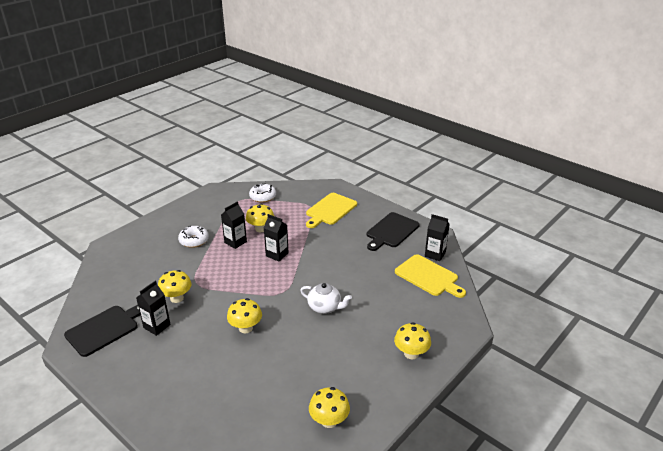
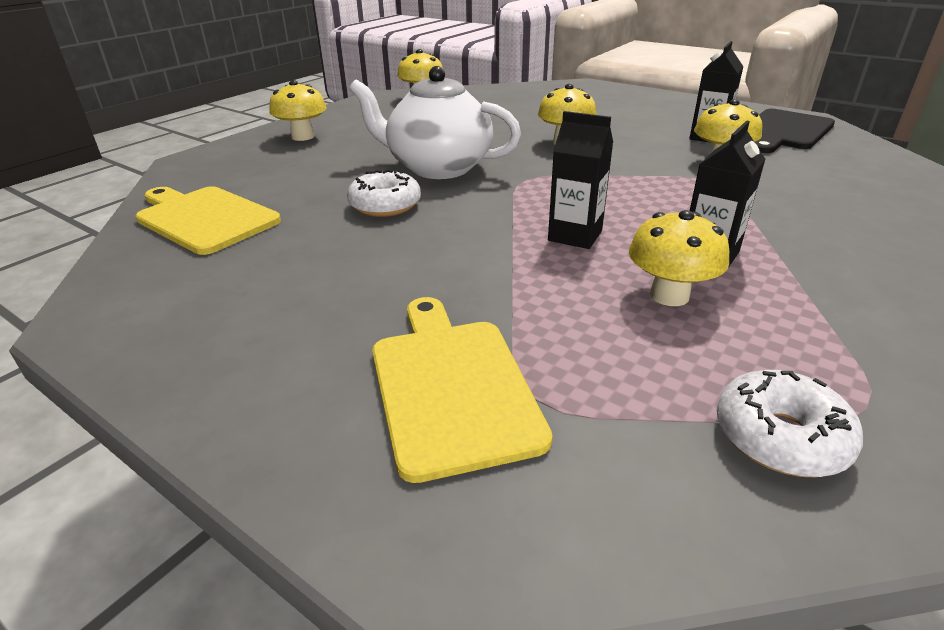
camera: 175 degrees right, 0 degrees up
white donut [178,226,209,248] -> white donut moved to [347,169,421,217]
white teapot [300,283,352,314] -> white teapot [349,66,521,179], size x1.67
yellow cutting board [306,193,357,228] -> yellow cutting board turned 45 degrees counterclockwise [372,297,553,483]
black cutting board [367,212,420,251] -> none
black carton [425,214,450,261] -> none

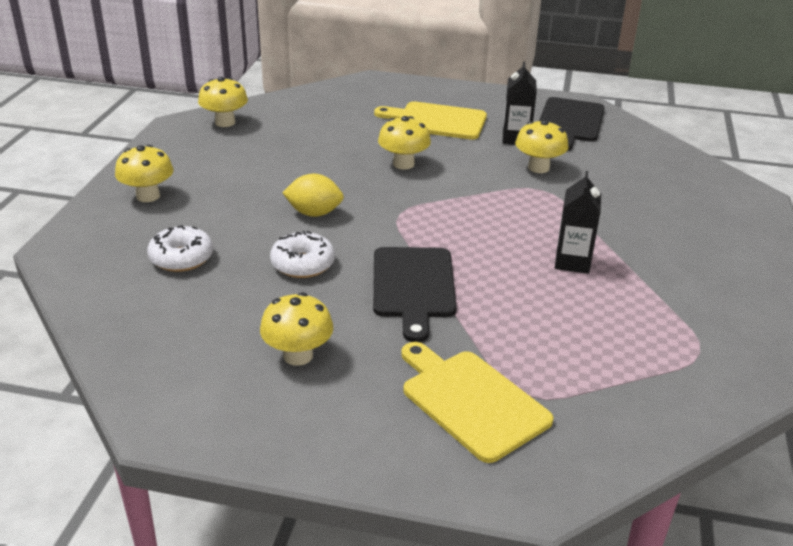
camera: 25 degrees left, 0 degrees up
yellow cutting board [136,186,281,255] -> yellow cutting board moved to [374,101,487,140]
white teapot [349,66,521,179] -> yellow lemon [282,174,344,217]
black carton [548,111,613,249] -> none
yellow mushroom [629,210,729,306] -> yellow mushroom moved to [260,292,334,366]
white donut [717,370,863,477] -> white donut moved to [147,225,213,272]
none -> black cutting board [373,247,457,342]

